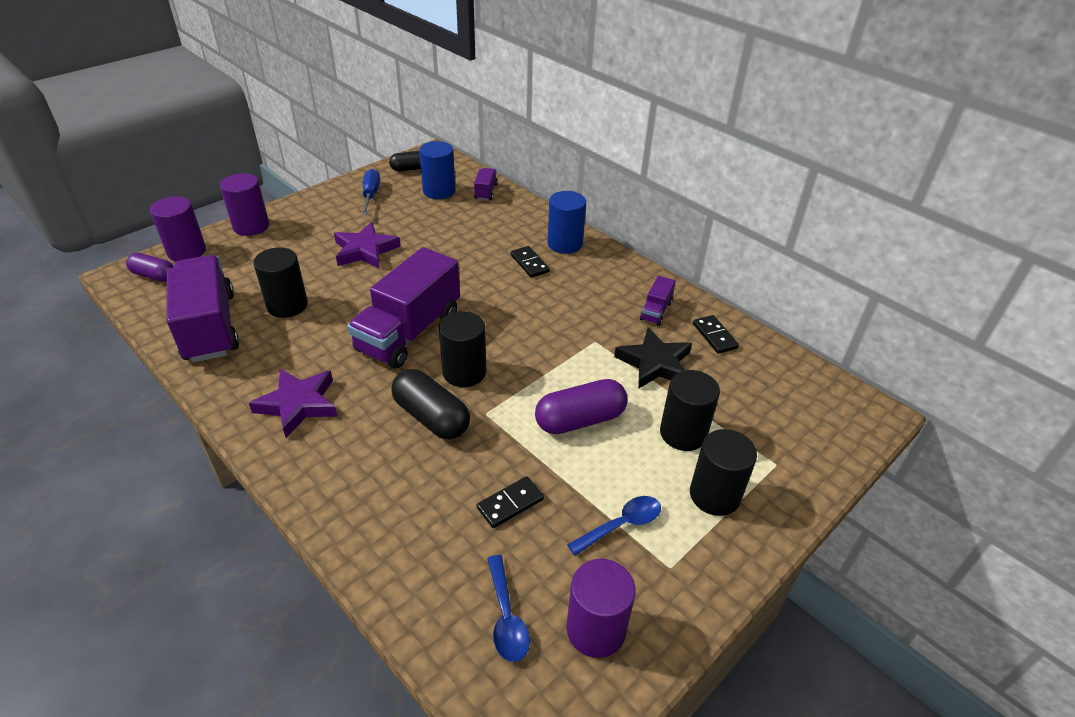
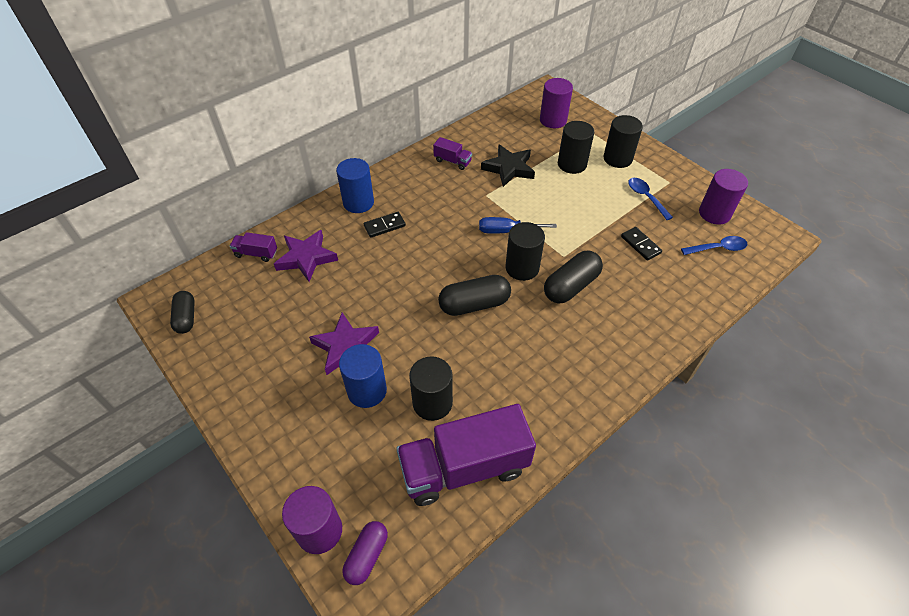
camera: 85 degrees left, 10 degrees up
purple cylinder [220,173,269,236] -> purple cylinder moved to [540,78,573,128]
purple star [249,369,337,438] -> purple star moved to [274,230,338,282]
purple truck [347,247,460,369] -> black capsule [438,275,511,316]
blue screwdriver [361,169,380,215] -> blue screwdriver moved to [479,217,557,234]
blue cylinder [419,141,456,199] -> blue cylinder moved to [339,344,387,408]
purple capsule [535,379,627,434] -> none
black domino [693,315,739,354] -> none

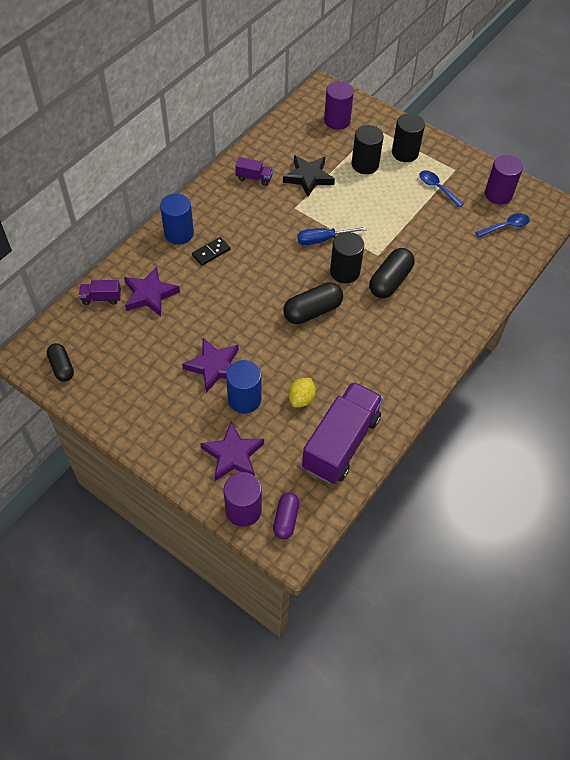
camera: 15 degrees left, 5 degrees up
purple truck [396,404,536,506] -> purple truck turned 150 degrees clockwise [302,382,383,484]
black cylinder [409,356,453,421] -> yellow lemon [289,378,316,408]
black domino [621,227,662,261] -> none
none -> purple star [200,422,264,481]

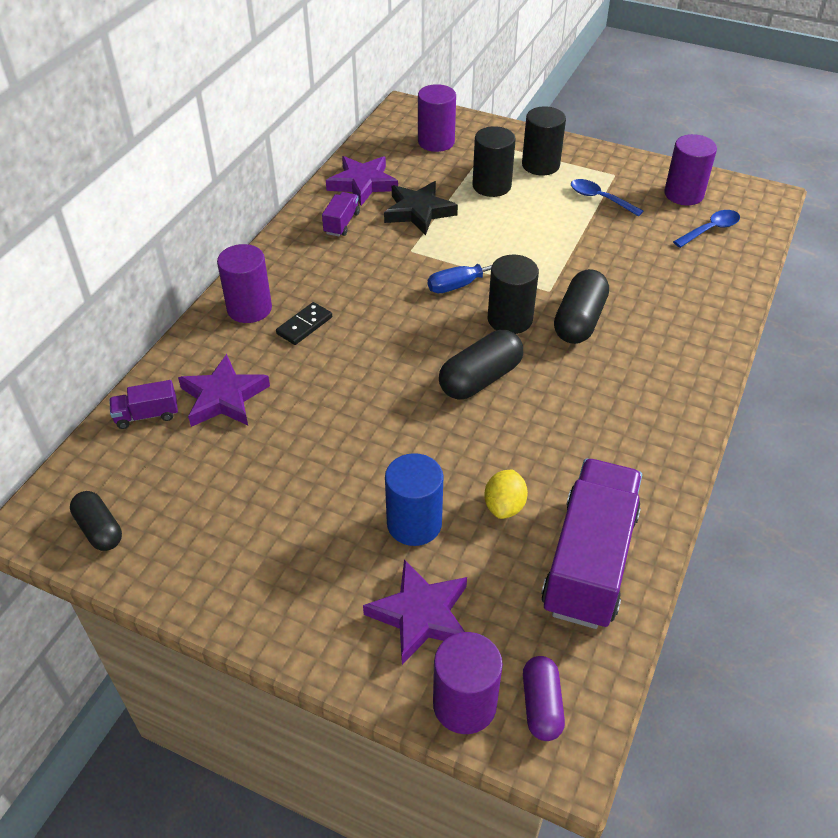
camera: 10 degrees left, 10 degrees down
blue cylinder [160,194,194,245] -> purple cylinder [217,244,272,323]
purple star [182,338,239,393] -> purple star moved to [326,156,398,206]
purple truck [235,157,273,186] -> purple truck turned 75 degrees counterclockwise [322,192,360,236]

